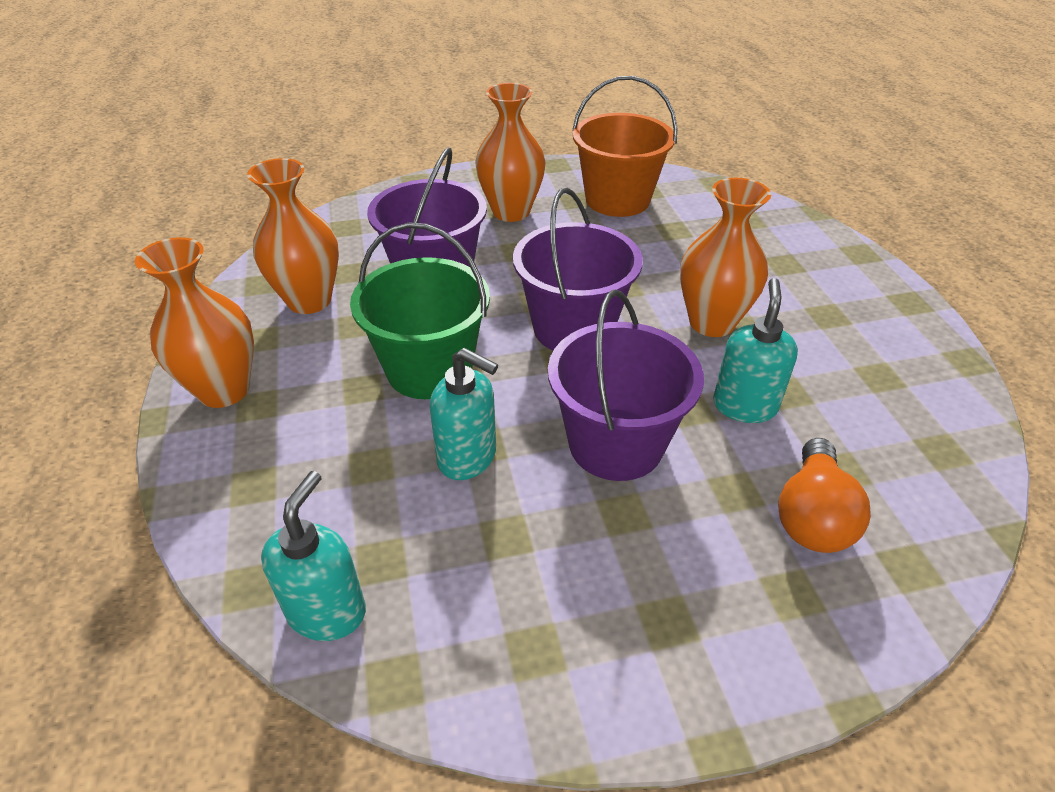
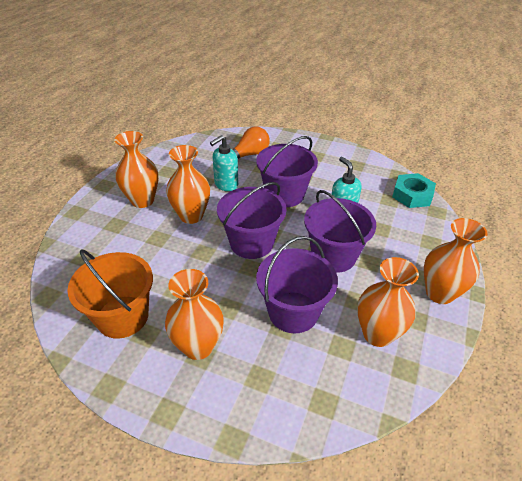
camera: 145 degrees left, 0 degrees up
turquoise soap dispenser [261,471,366,641] -> turquoise nut [392,173,436,208]
green bucket [350,222,490,399] -> purple bucket [304,190,376,273]
none -> orange vase [114,131,159,208]

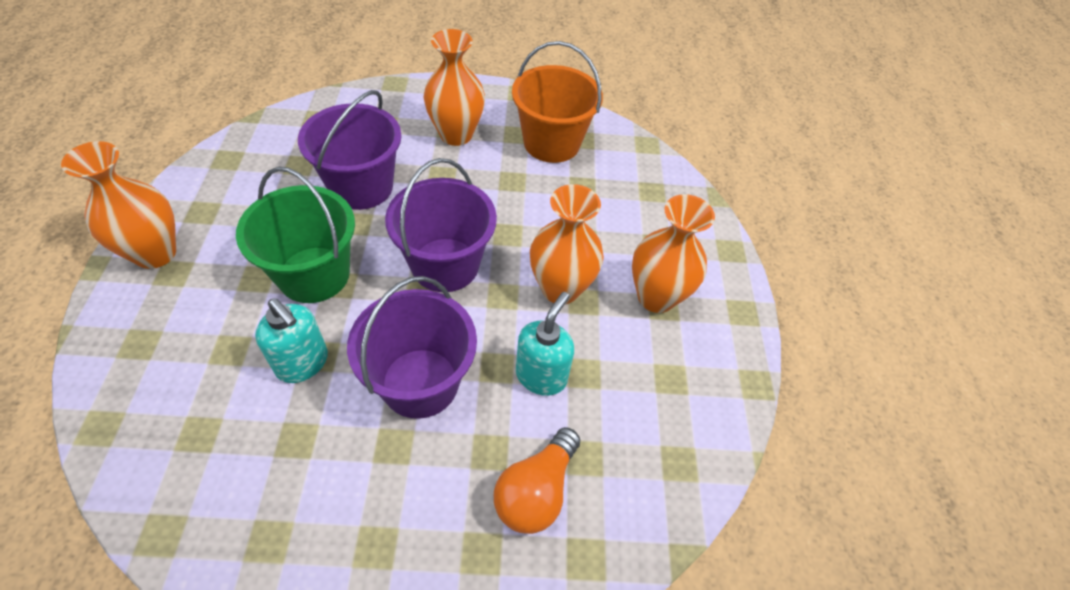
camera: 155 degrees right, 10 degrees up
purple bucket [304,190,376,273] -> green bucket [236,167,355,303]
orange vase [357,257,419,347] -> none
turquoise nut [392,173,436,208] -> none

